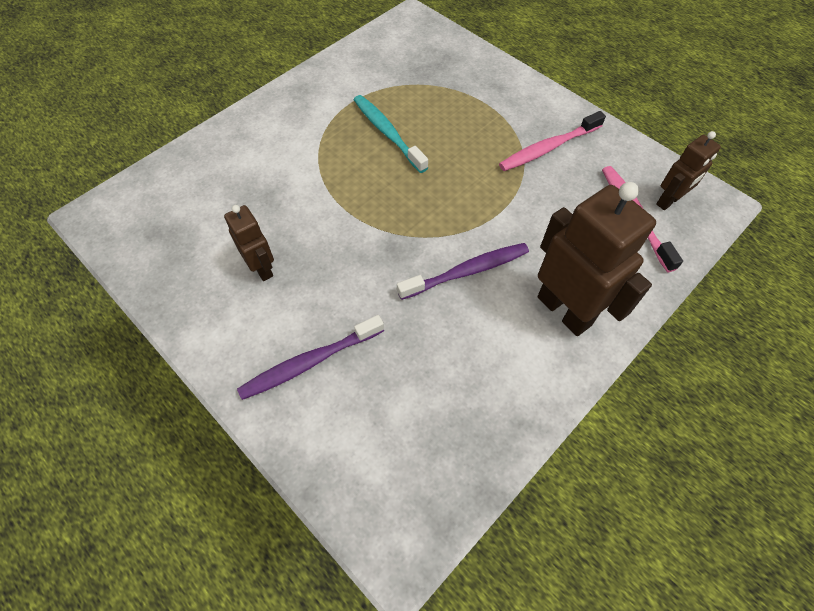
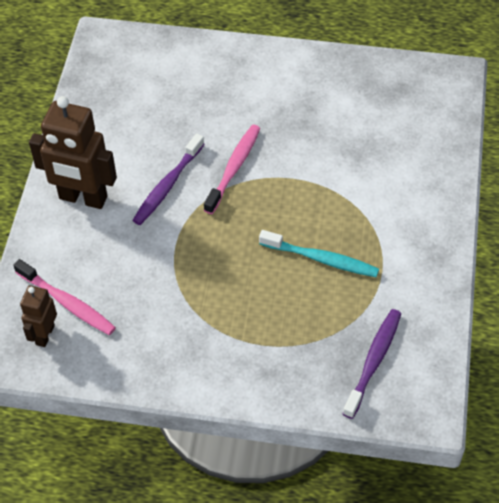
camera: 145 degrees right, 5 degrees down
brown robot [224,205,274,281] -> none
purple toothbrush [237,315,384,400] -> purple toothbrush moved to [343,309,401,419]
pink toothbrush [499,111,606,171] -> pink toothbrush moved to [204,125,260,214]

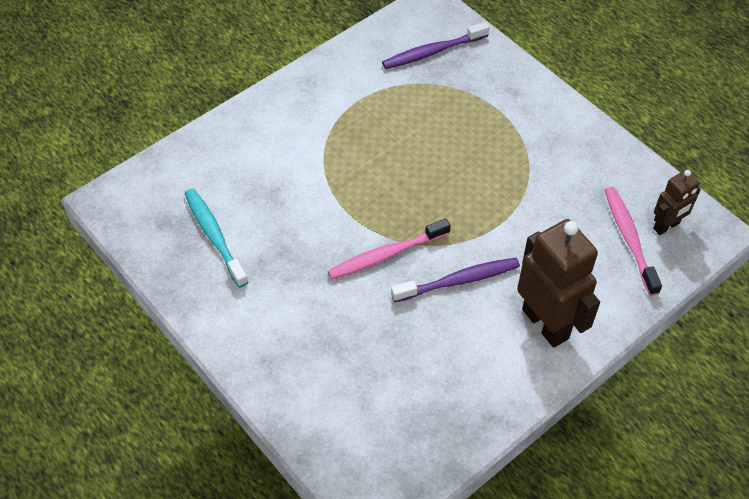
camera: 140 degrees left, 0 degrees up
turquoise toothbrush [259,230,379,277] -> turquoise toothbrush moved to [184,189,249,288]

